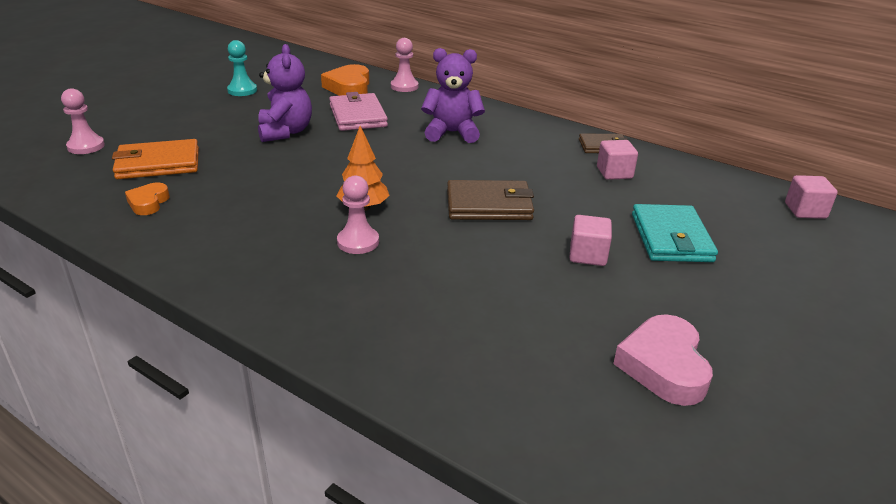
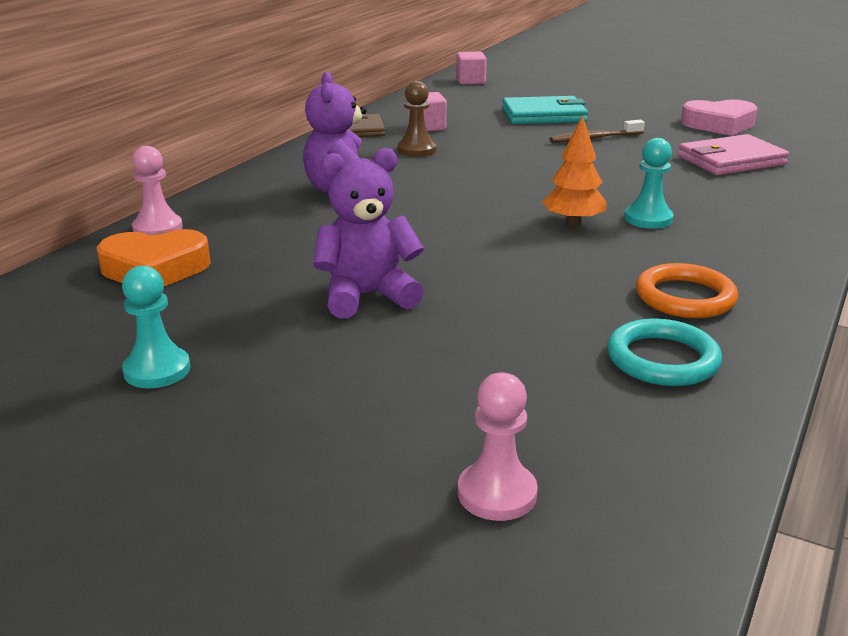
camera: 95 degrees left, 5 degrees down
orange wallet [112,139,199,179] -> none
orange heart [125,183,170,215] -> turquoise ring [607,318,722,386]
pink wallet [329,92,388,131] -> pink wallet moved to [678,134,789,175]
pink pawn [337,175,379,254] -> turquoise pawn [624,138,674,229]
brown wallet [447,180,534,220] -> none
pink cube [569,215,612,266] -> brown toothbrush [550,119,645,143]
none -> brown pawn [397,81,436,157]
none -> orange ring [636,263,738,318]

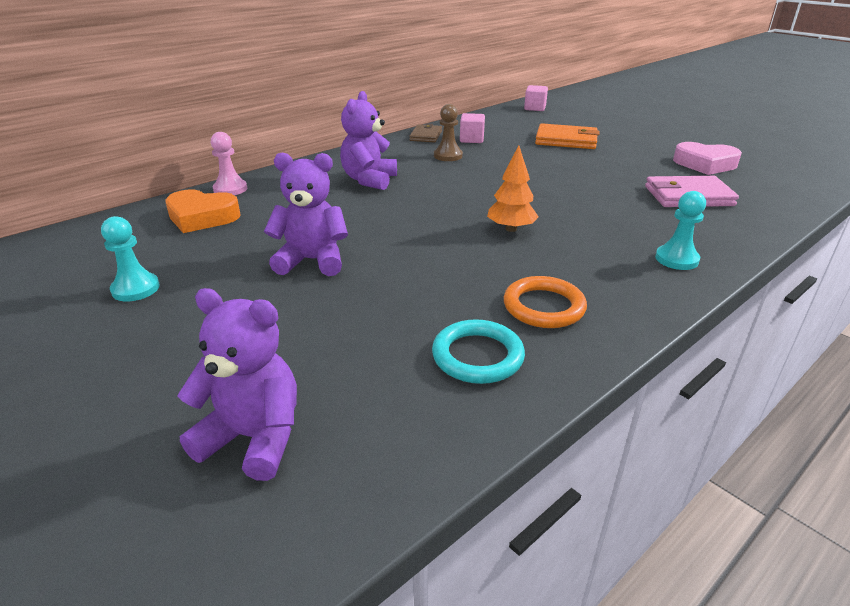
camera: 20 degrees right, 5 degrees up
pink pawn [458,373,538,521] -> purple teddy bear [177,288,297,481]
turquoise wallet [502,96,588,124] -> orange wallet [535,123,599,149]
brown toothbrush [550,119,645,143] -> none
turquoise pawn [624,138,674,229] -> turquoise pawn moved to [655,191,706,270]

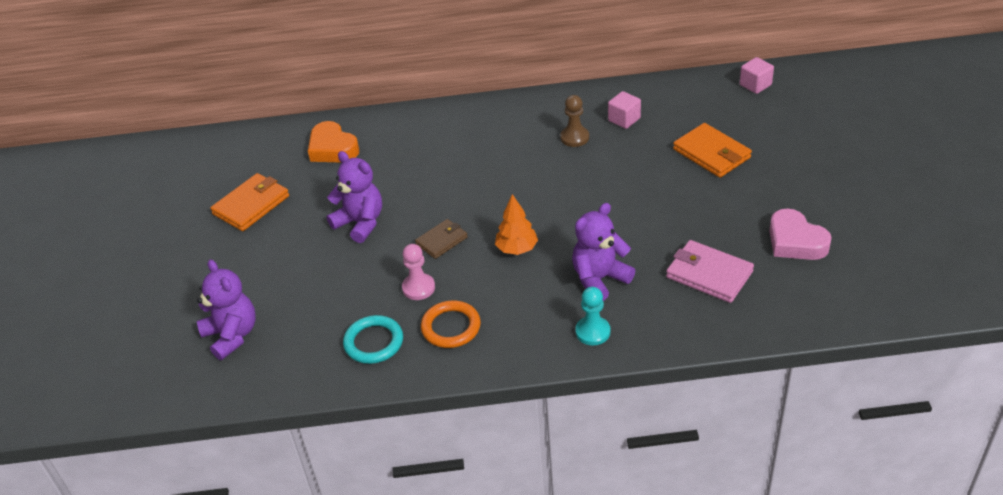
camera: 40 degrees right, 10 degrees up
turquoise pawn [101,216,160,301] -> orange wallet [210,173,289,231]
pink pawn [211,132,247,195] -> pink pawn moved to [402,244,435,300]
purple teddy bear [340,91,397,190] -> purple teddy bear moved to [572,203,635,301]
brown wallet [409,124,442,143] -> brown wallet moved to [415,219,468,259]

